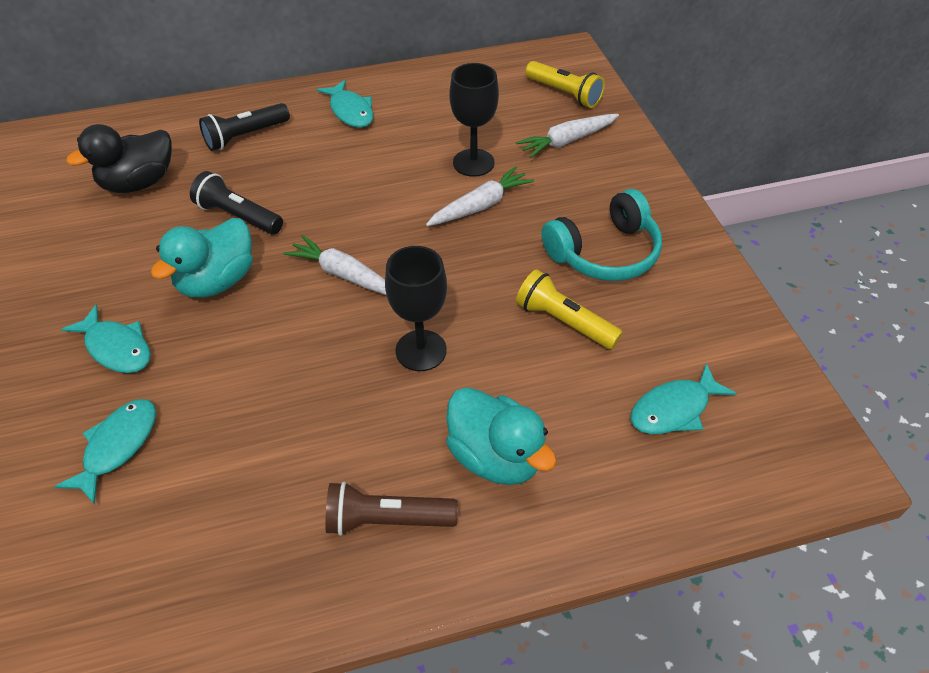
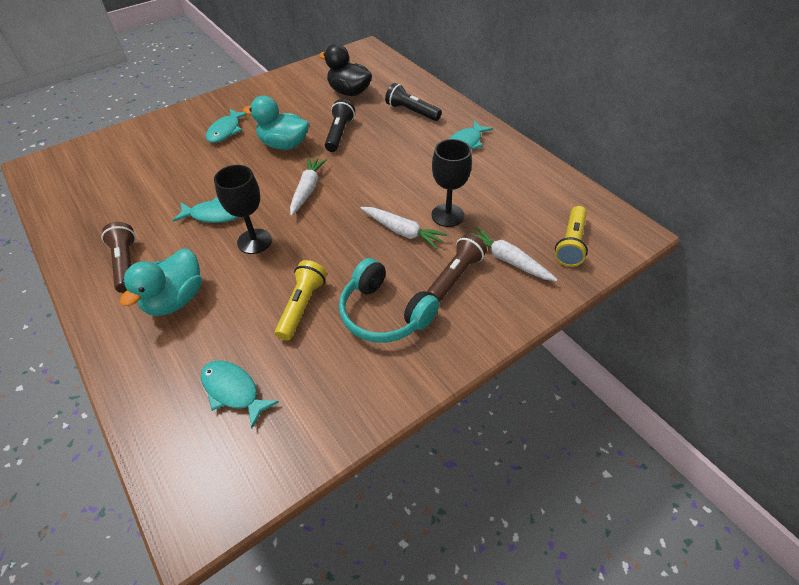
camera: 70 degrees right, 0 degrees up
turquoise fish [54,399,156,505] -> turquoise fish moved to [173,197,239,223]
none -> brown flashlight [427,234,487,302]

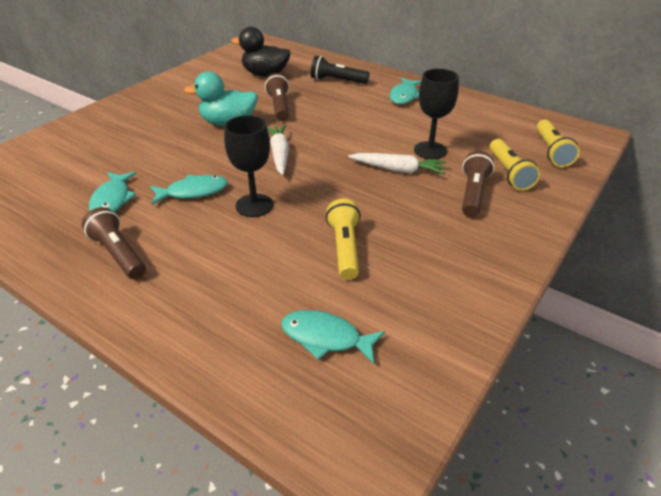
camera: 20 degrees left, 10 degrees down
turquoise duck [120,249,202,316] -> none
turquoise fish [206,109,247,143] -> turquoise fish moved to [89,172,137,212]
black flashlight [325,99,355,152] -> brown flashlight [265,73,289,121]
turquoise headphones [339,258,439,343] -> none
white carrot [470,227,558,281] -> yellow flashlight [490,139,540,191]

